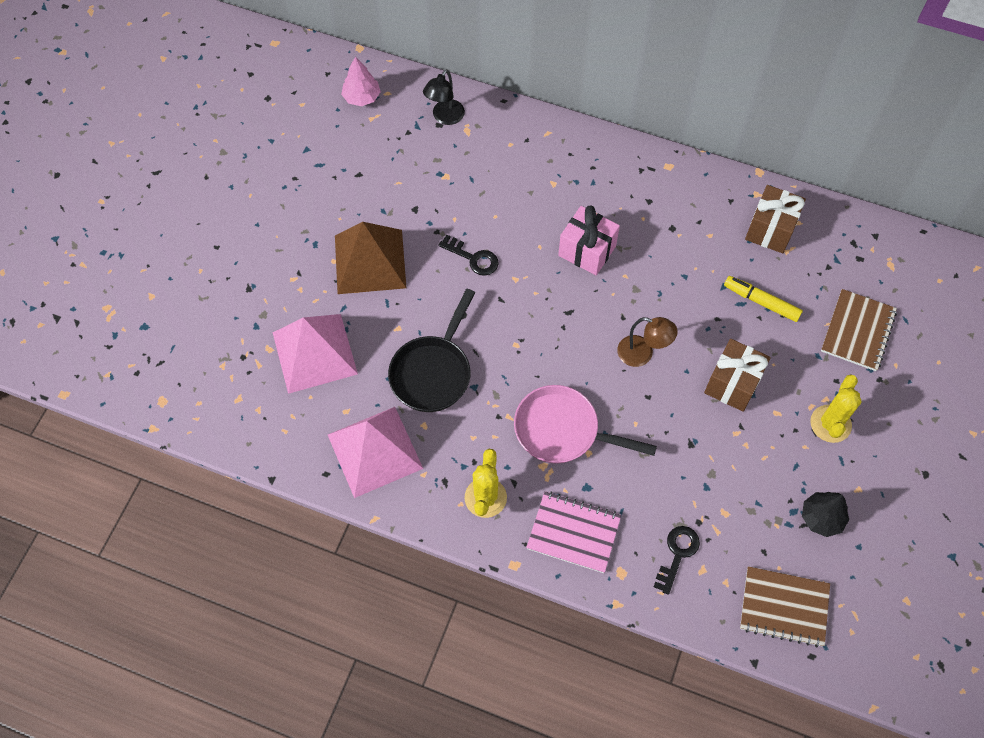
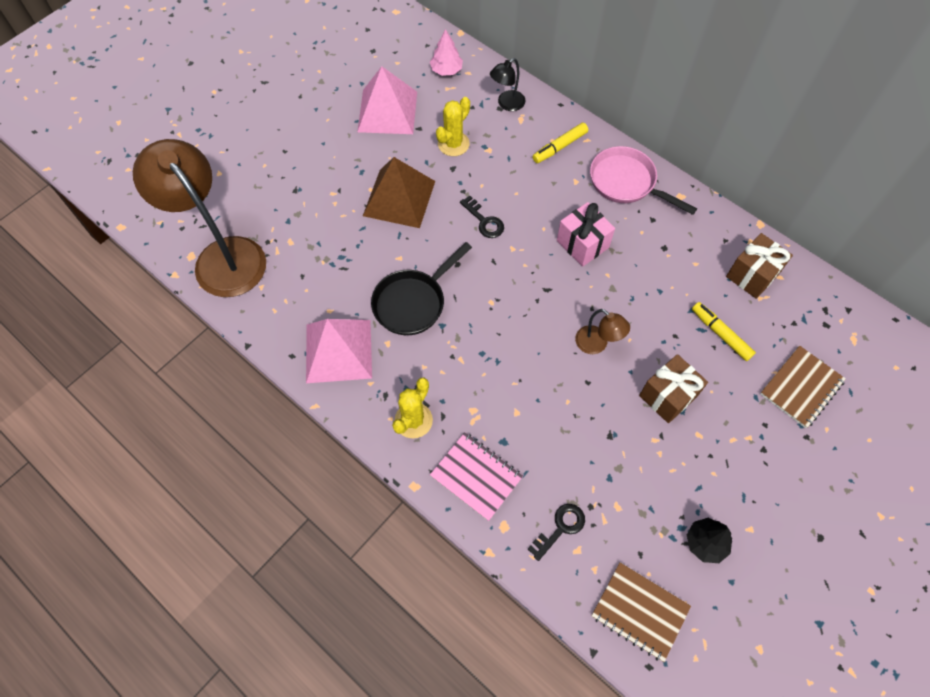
camera: 20 degrees right, 0 degrees up
pink pyramid [273,314,358,394] -> pink pyramid moved to [357,66,417,134]
pink pan [514,385,657,464] -> pink pan moved to [590,146,697,215]
yellow cactus [810,374,862,443] -> yellow cactus moved to [436,97,470,156]
none -> brown lamp [133,139,266,297]
none -> yellow marker [532,123,588,163]

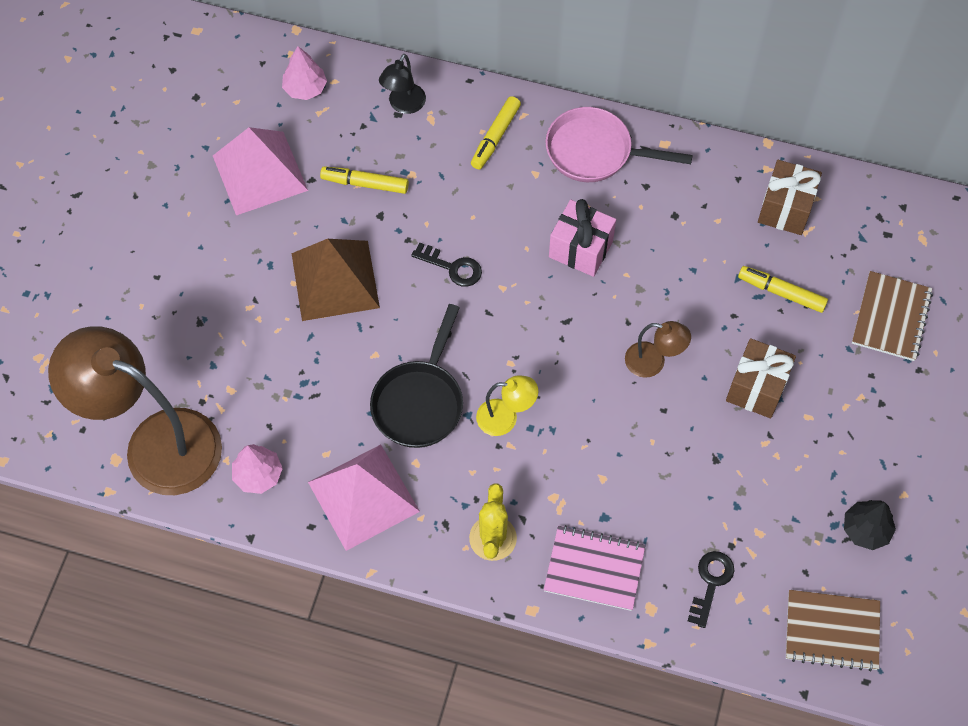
camera: 25 degrees left, 0 degrees up
yellow cactus [436,97,470,156] -> yellow marker [320,166,409,194]
none -> pink tree [232,444,283,494]
none -> yellow lamp [476,375,538,436]

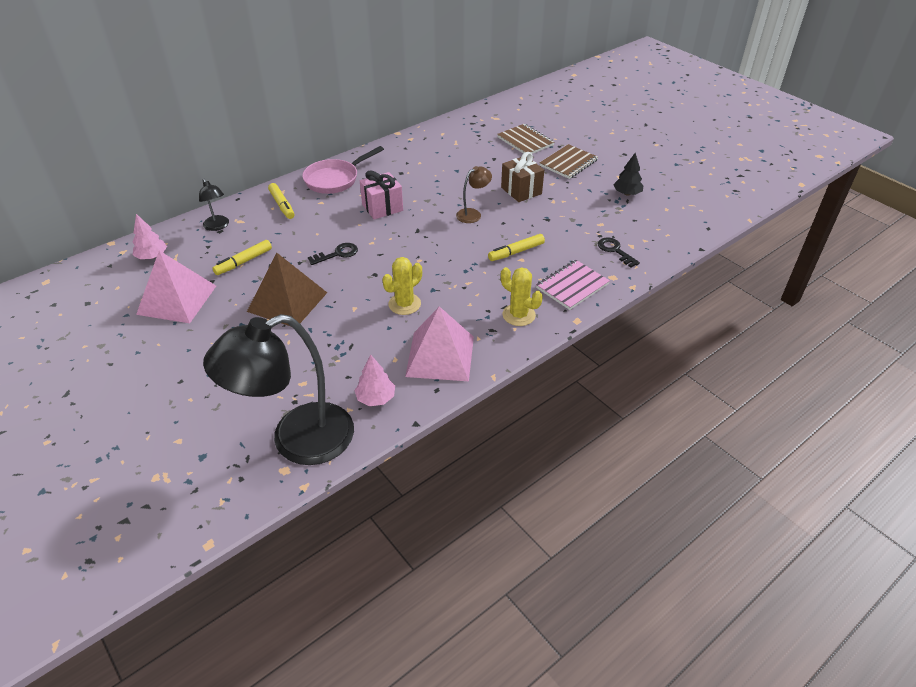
camera: 55 degrees left, 20 degrees down
brown lamp [48,326,222,495] -> black lamp [203,314,354,465]
black pan [370,304,463,448] -> yellow cactus [382,257,422,315]
yellow lamp [476,375,538,436] -> none
yellow marker [738,266,828,313] -> yellow marker moved to [488,234,545,261]
brown gift [758,160,822,235] -> none
brown notebook [786,590,880,671] -> brown notebook moved to [540,144,598,179]

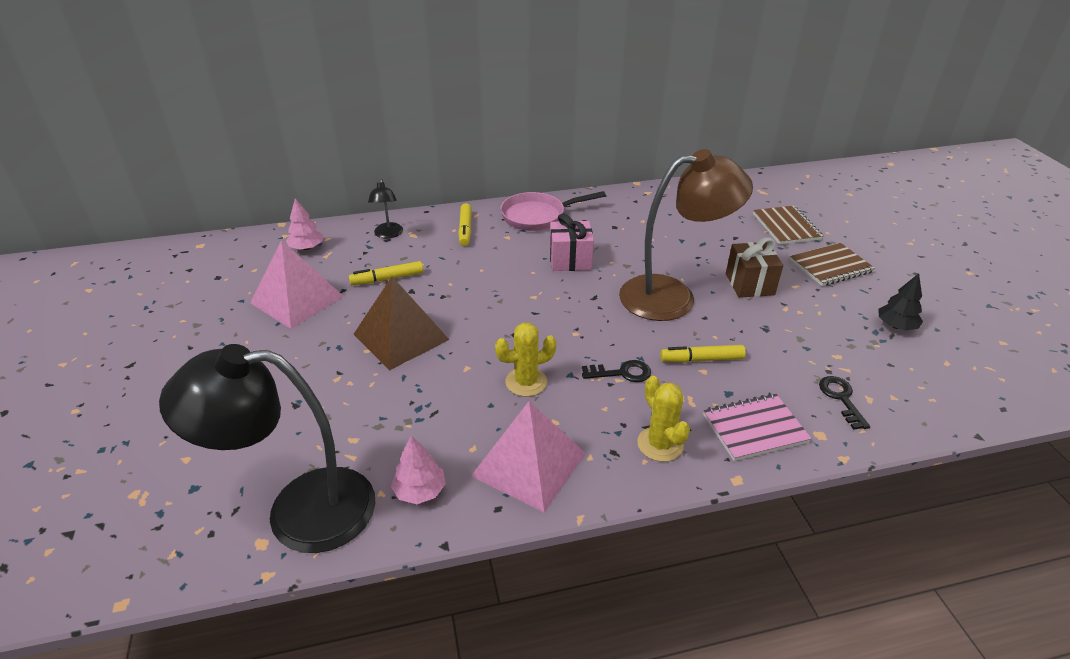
camera: 25 degrees right, 5 degrees down
black key [308,243,358,265] -> black key moved to [582,360,651,382]
brown lamp [456,166,492,223] -> brown lamp [619,149,753,321], size x2.30

